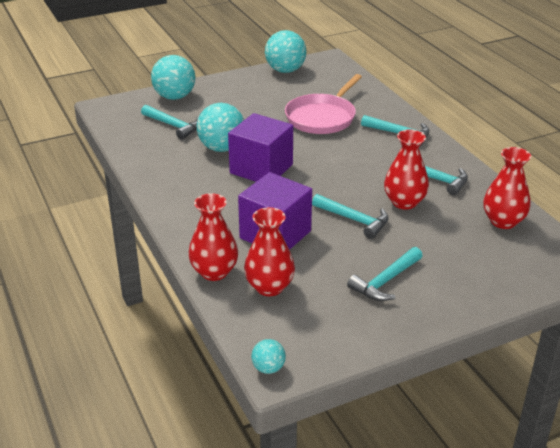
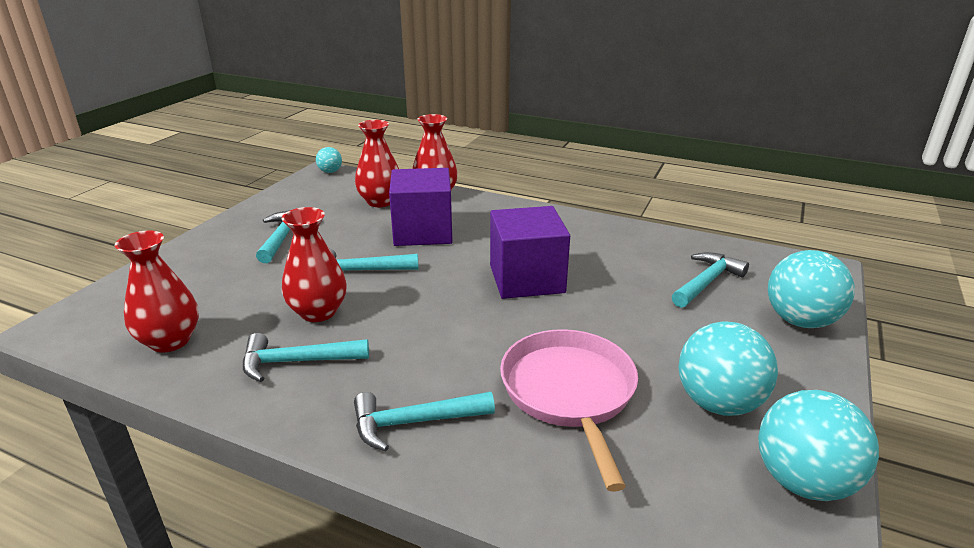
camera: 140 degrees right, 5 degrees down
turquoise hammer [141,105,198,140] -> turquoise hammer turned 135 degrees clockwise [672,252,749,308]
turquoise ball [197,103,244,152] -> turquoise ball moved to [678,321,778,416]

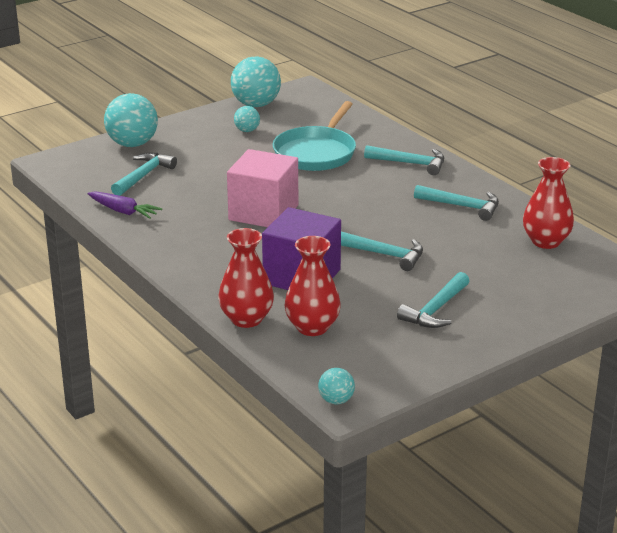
camera: 150 degrees left, 0 degrees up
red vase [282,207,347,322] -> none
purple cube [490,206,570,299] -> pink cube [227,149,298,227]
pink pan [500,329,638,492] -> turquoise pan [273,101,356,171]
turquoise hammer [672,252,749,308] -> turquoise hammer turned 135 degrees clockwise [111,153,177,196]
turquoise ball [678,321,778,416] -> turquoise ball [234,106,260,132], size x0.50
none -> purple carrot [87,191,162,219]

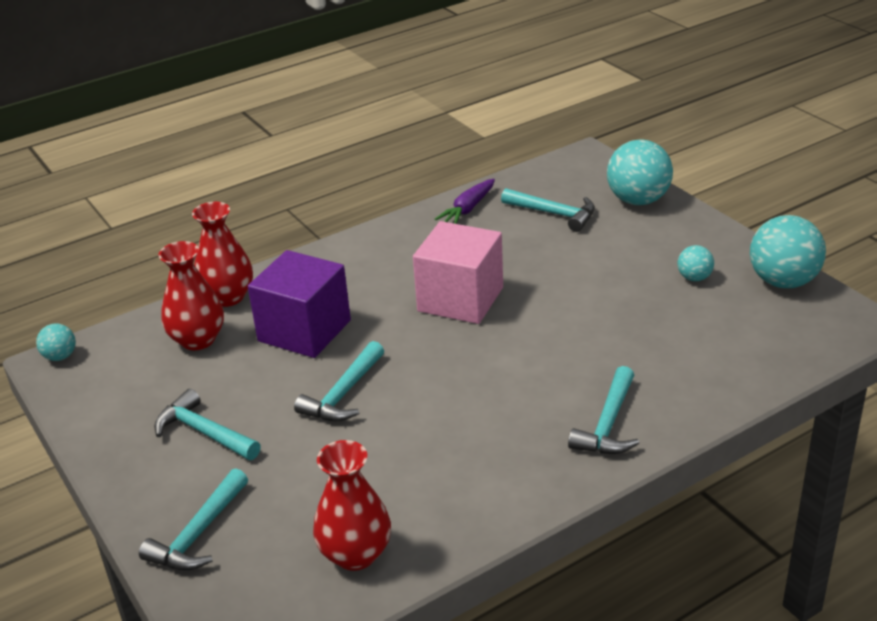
camera: 95 degrees right, 5 degrees up
turquoise pan [273,101,356,171] -> none
turquoise hammer [414,185,499,221] -> turquoise hammer moved to [139,468,248,571]

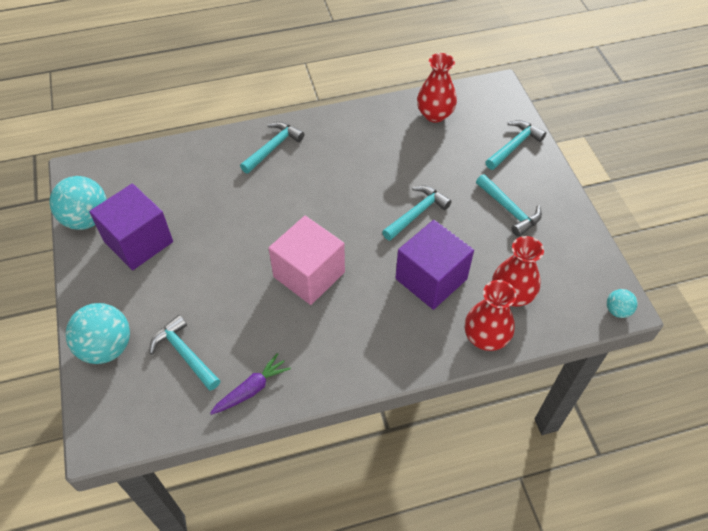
camera: 165 degrees left, 20 degrees up
turquoise ball [678,245,714,281] -> purple cube [89,183,173,270]

